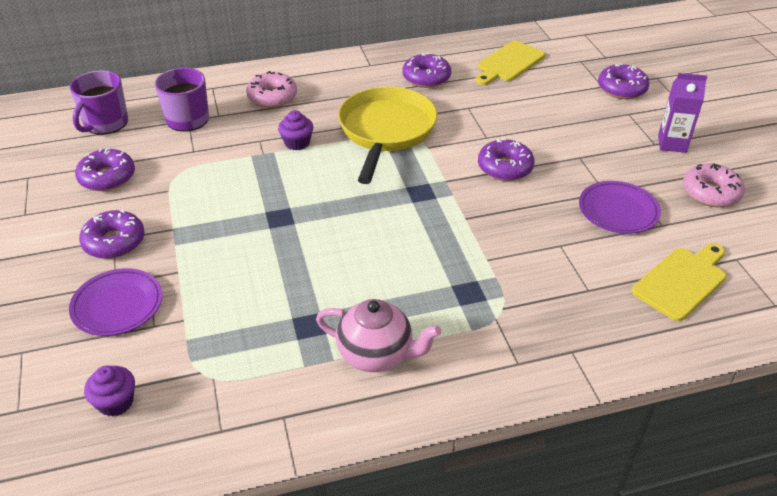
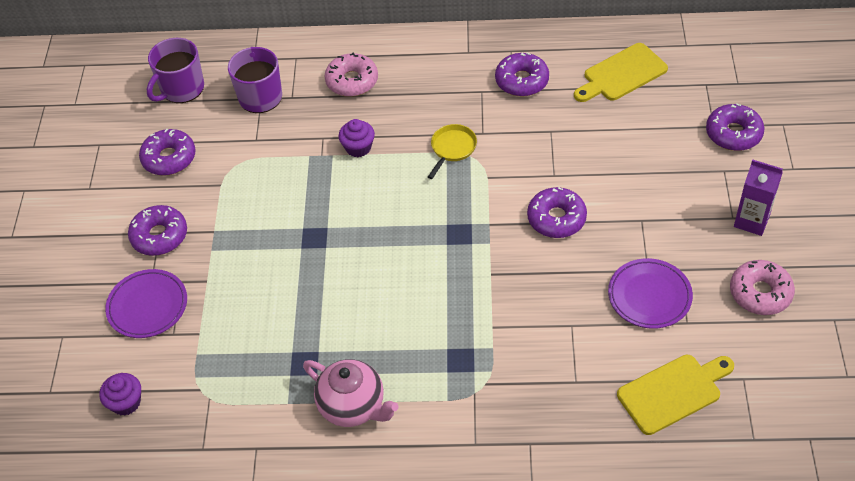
camera: 20 degrees right, 10 degrees up
yellow pan [338,87,437,184] -> yellow pan [428,124,477,179], size x0.44

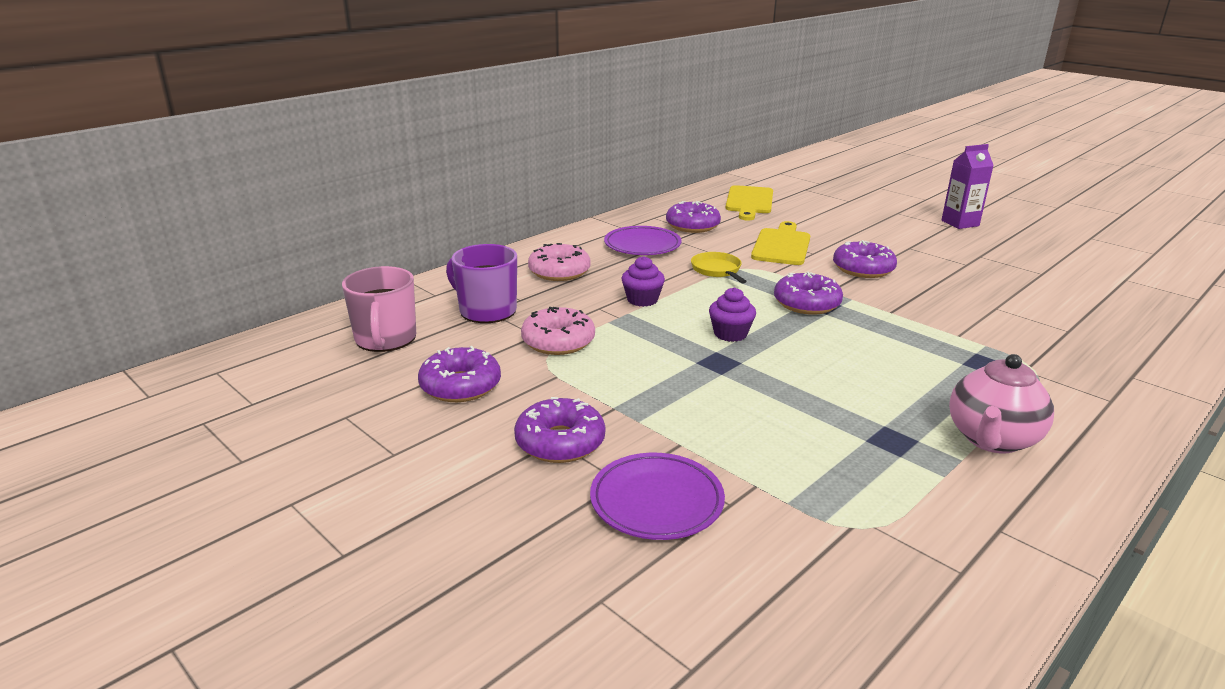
camera: 50 degrees left, 25 degrees down
purple cupcake [99,373,141,416] -> purple cupcake moved to [709,287,756,342]
purple mug [147,38,204,103] -> pink mug [342,266,416,352]
pink teapot [303,359,399,427] -> pink teapot turned 135 degrees clockwise [949,354,1054,454]
purple plate [608,258,693,329] -> purple plate moved to [604,226,682,255]
yellow cutting board [617,355,734,435] -> yellow cutting board moved to [751,221,810,265]
purple donut [706,104,764,151] -> purple donut moved to [774,272,843,315]
pink donut [730,260,795,315] -> pink donut moved to [521,307,595,355]

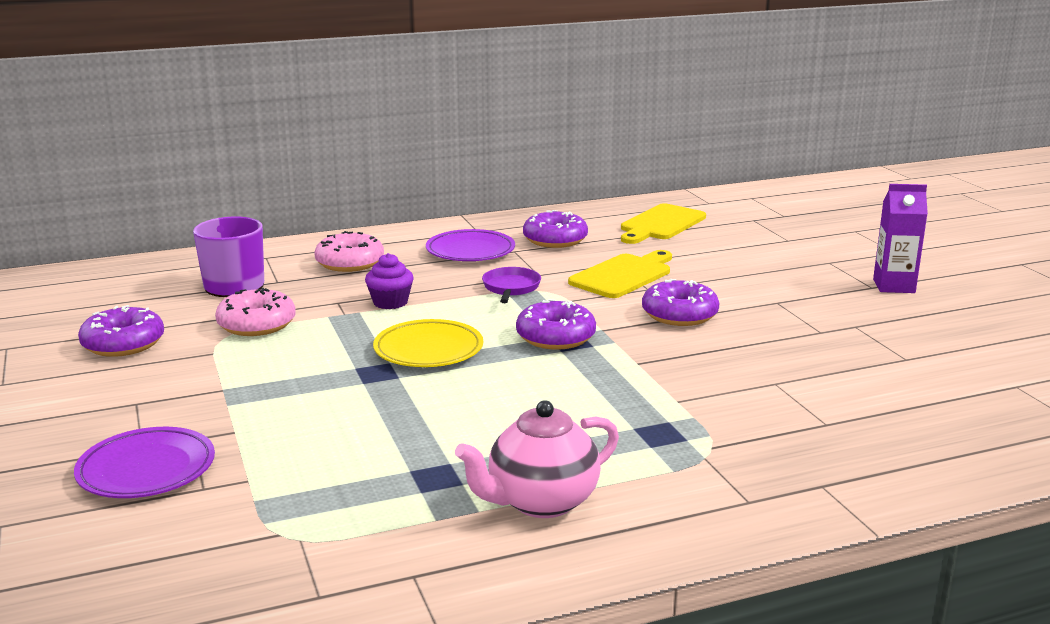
camera: 25 degrees right, 5 degrees down
pink mug [342,266,416,352] -> none
purple donut [514,397,605,463] -> none
yellow pan [691,252,747,284] -> purple pan [482,267,541,303]
purple cupcake [709,287,756,342] -> yellow plate [373,319,483,367]

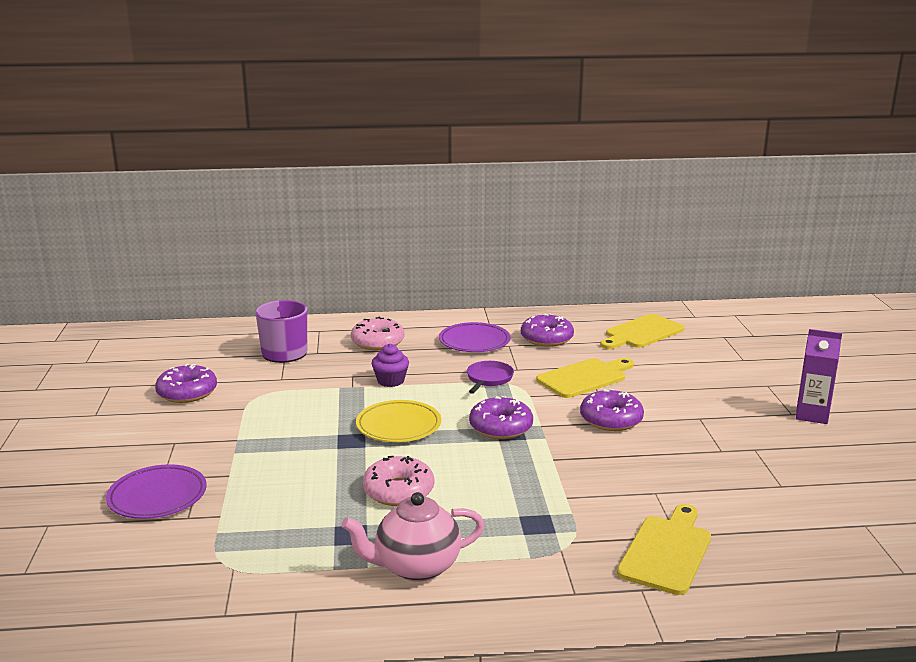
camera: 15 degrees right, 0 degrees up
pink donut [215,288,296,336] -> pink donut moved to [362,456,434,506]
none -> yellow cutting board [617,504,711,595]

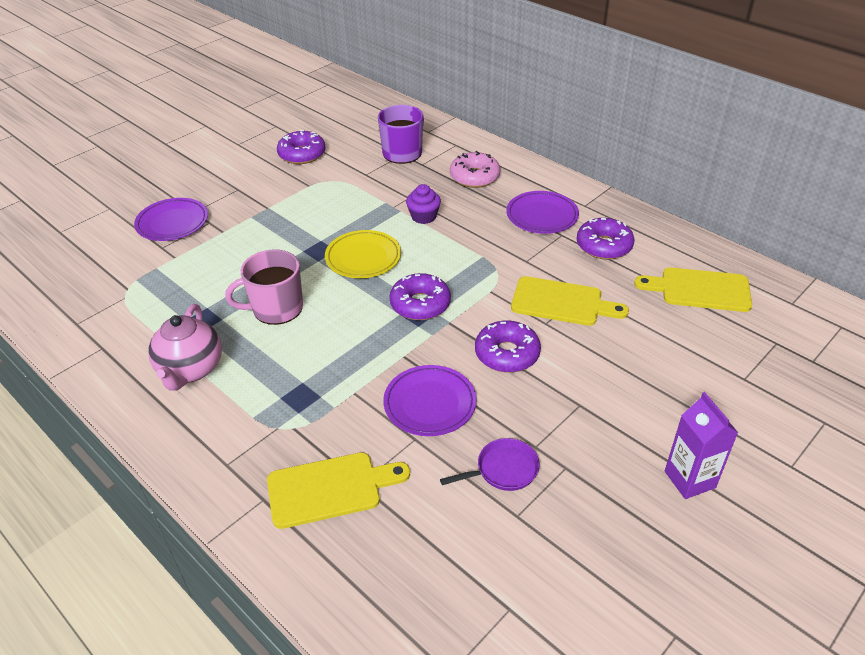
camera: 50 degrees right, 20 degrees up
pink teapot [341,492,484,582] -> pink teapot turned 120 degrees counterclockwise [148,304,222,391]
pink donut [362,456,434,506] -> pink mug [225,250,303,325]
purple pan [467,361,514,394] -> purple pan moved to [440,438,540,491]
none -> purple plate [383,365,477,436]

